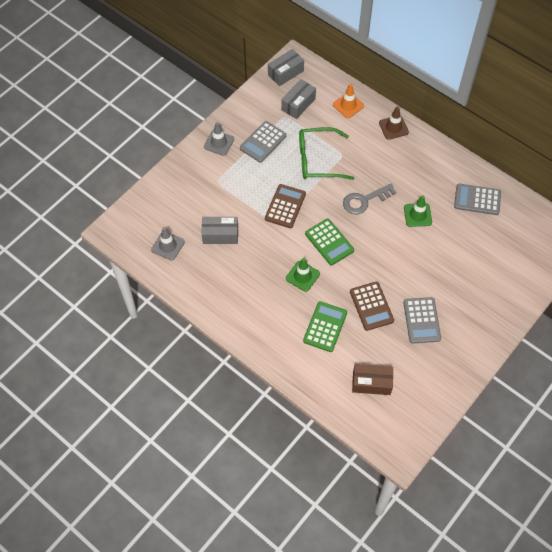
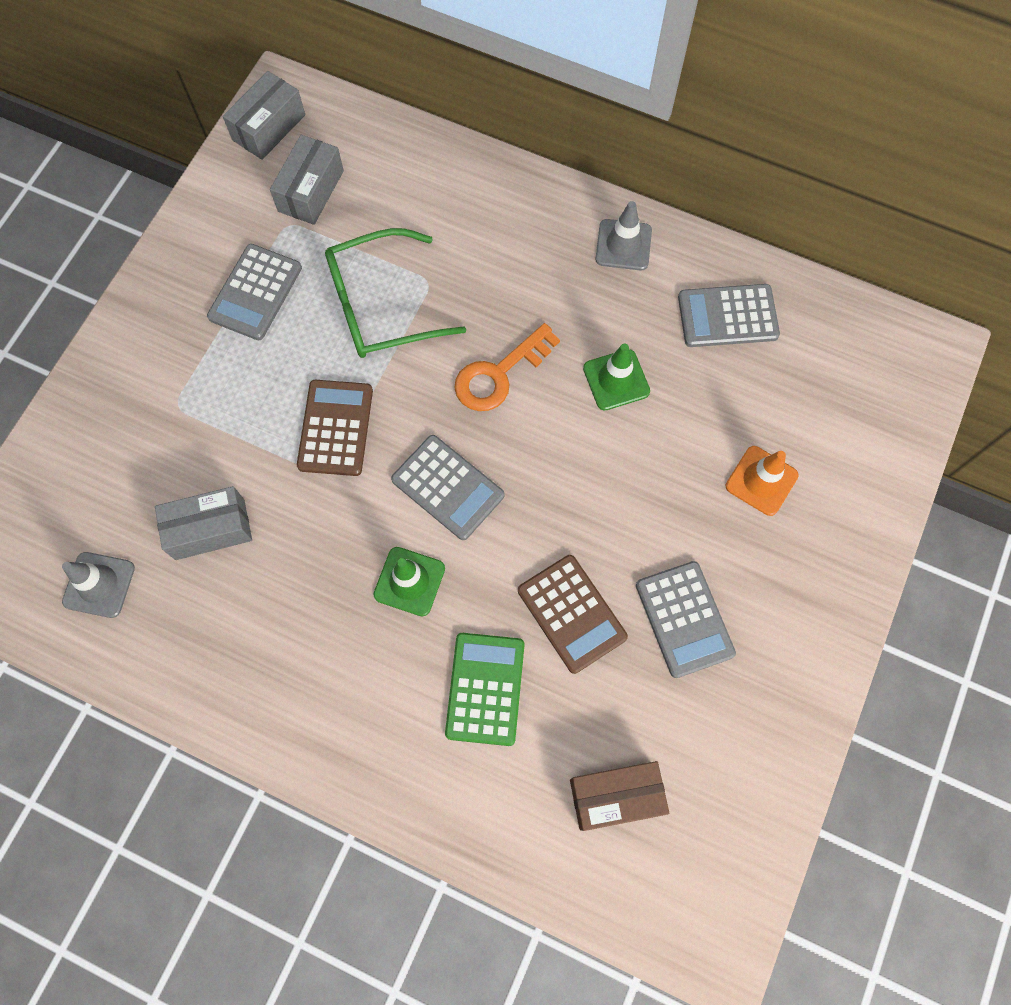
camera: 15 degrees left, 10 degrees up
grey traffic cone [204,122,234,156] -> grey traffic cone moved to [596,201,652,270]
green calculator [305,219,354,265] -> grey calculator [391,435,505,540]
orange traffic cone [333,84,364,118] -> orange traffic cone moved to [726,446,799,516]
grey key [343,184,396,215] -> orange key [454,323,560,411]
brown traffic cone [379,106,409,140] -> none

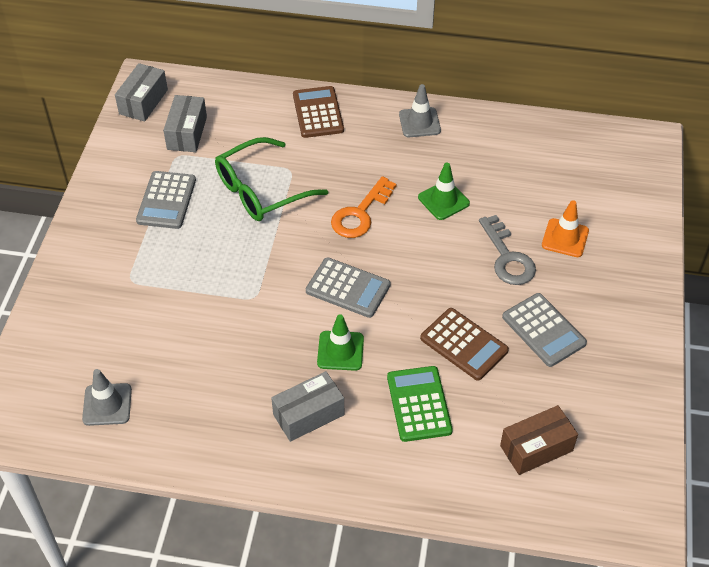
camera: 15 degrees left, 20 degrees down
grey box [155,486,252,560] -> grey box moved to [271,371,344,442]
brown calculator [297,380,373,476] -> brown calculator moved to [293,86,344,138]
grey calculator [678,284,780,347] -> none
none -> grey key [479,215,536,285]

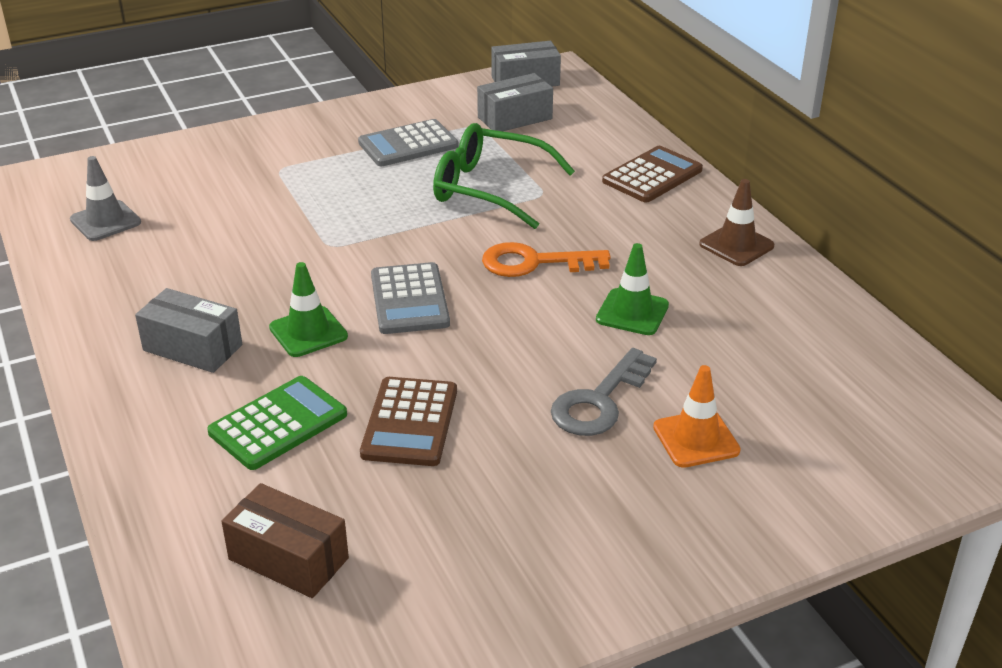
camera: 55 degrees right, 15 degrees down
grey traffic cone [399,84,441,137] -> brown traffic cone [699,179,774,266]
grey calculator [502,293,587,367] -> none

